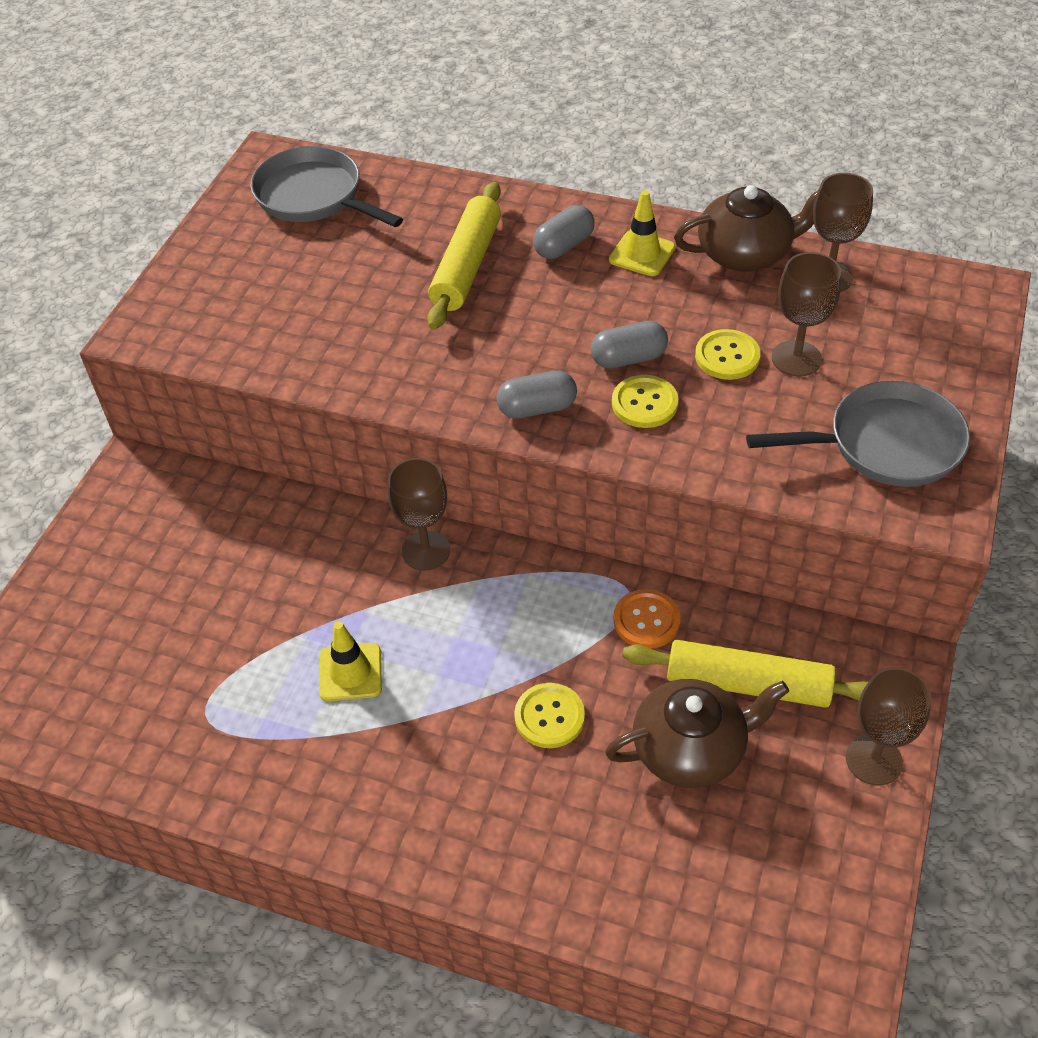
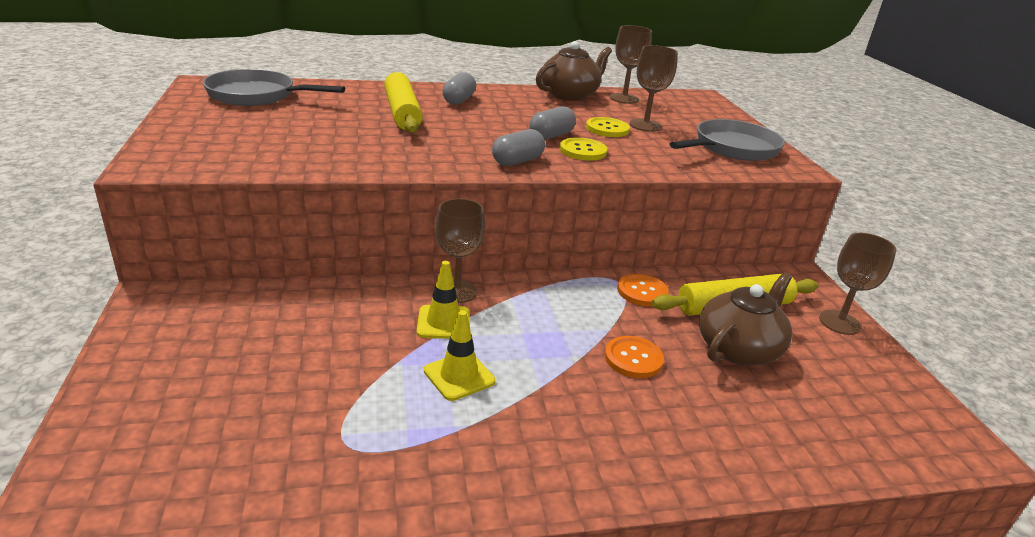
camera: 35 degrees left, 20 degrees down
yellow button [514,683,585,748] -> orange button [605,336,664,378]
yellow traffic cone [609,190,675,276] -> yellow traffic cone moved to [417,261,470,339]

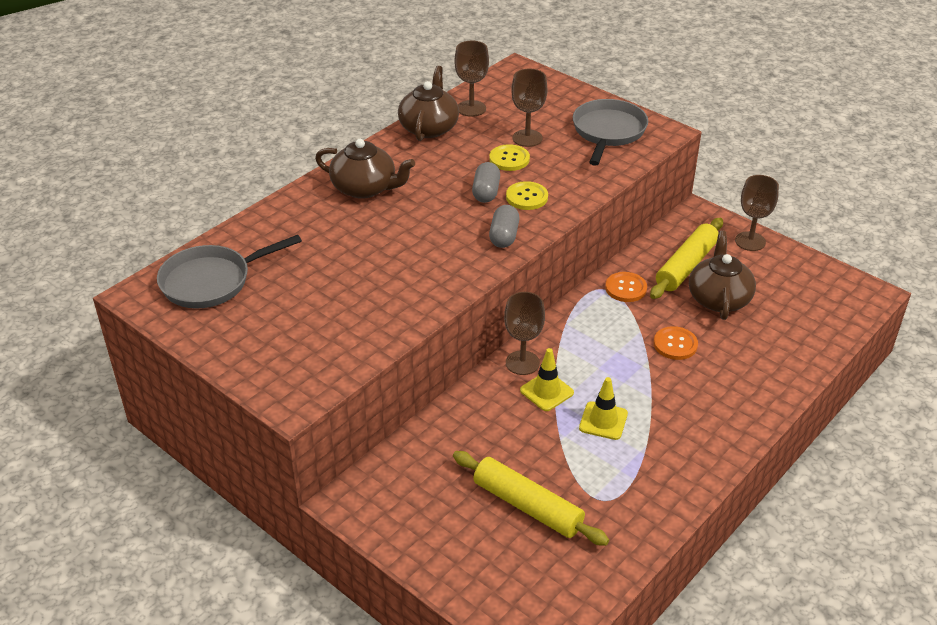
camera: 35 degrees left, 10 degrees up
yellow rolling pin [384,72,423,133] -> yellow rolling pin moved to [453,451,609,546]
grey capsule [442,72,476,105] -> brown teapot [315,139,415,199]

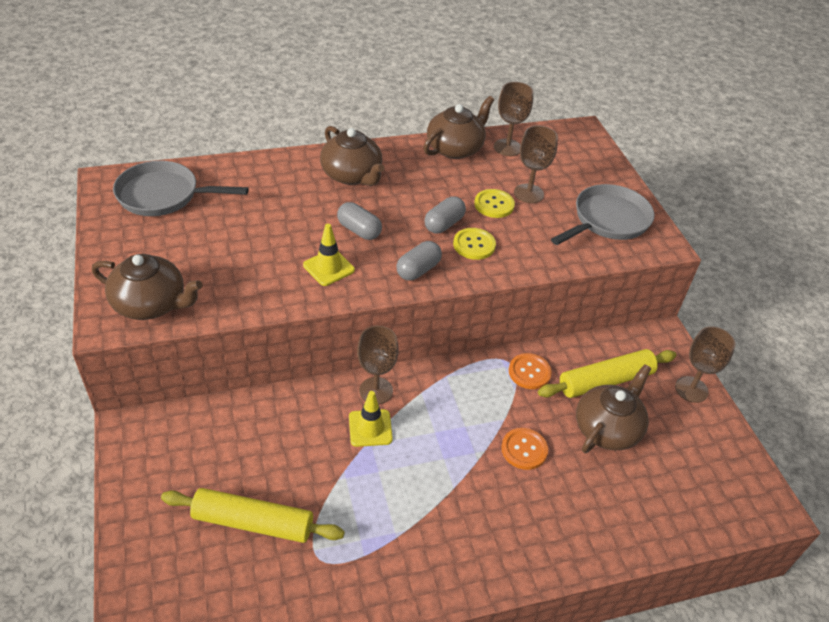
camera: 30 degrees right, 5 degrees up
yellow rolling pin [453,451,609,546] -> yellow rolling pin turned 60 degrees counterclockwise [161,488,345,543]
yellow traffic cone [579,377,628,440] -> yellow traffic cone moved to [303,224,355,286]
none -> brown teapot [92,254,202,320]
none -> grey capsule [337,202,382,240]

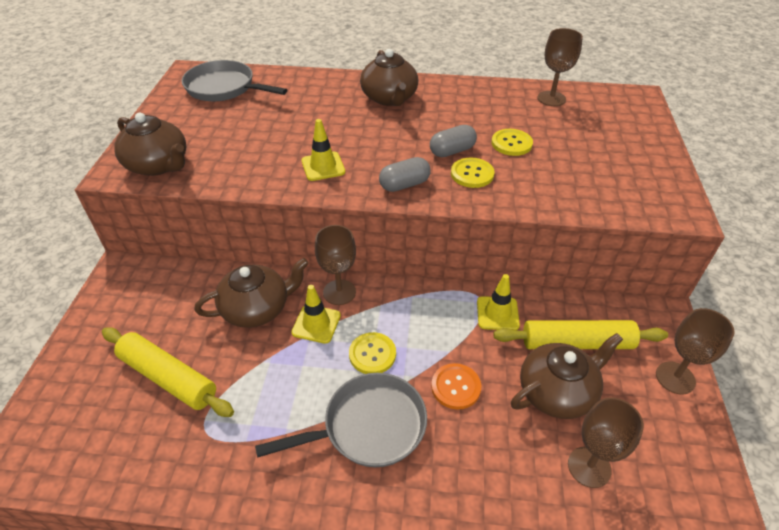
camera: 25 degrees right, 0 degrees up
grey capsule [337,202,382,240] -> none
brown teapot [423,96,494,159] -> brown teapot moved to [194,258,309,328]
orange button [509,353,552,389] -> yellow traffic cone [477,274,520,330]
brown goblet [514,126,558,203] -> brown goblet moved to [568,397,644,488]
grey pan [551,184,654,245] -> grey pan moved to [255,373,427,467]
none -> yellow button [349,332,396,374]

